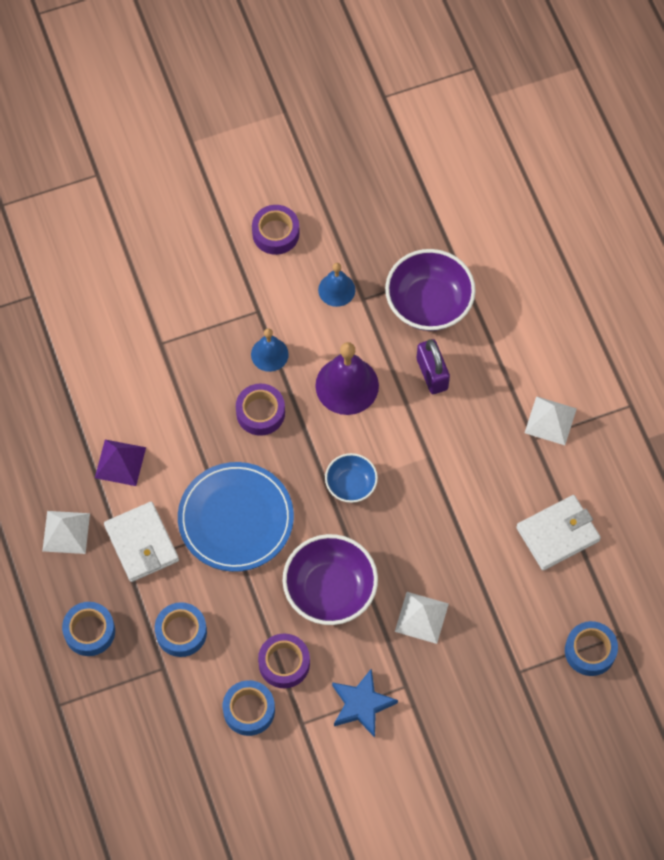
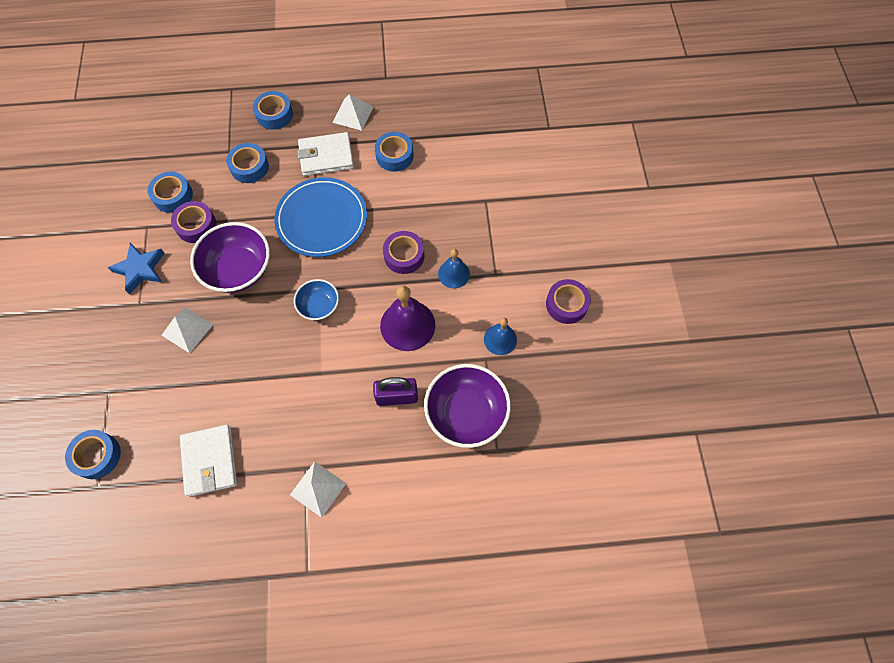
camera: 105 degrees right, 0 degrees up
purple pyramid [95,440,146,486] -> blue tape [375,132,414,172]

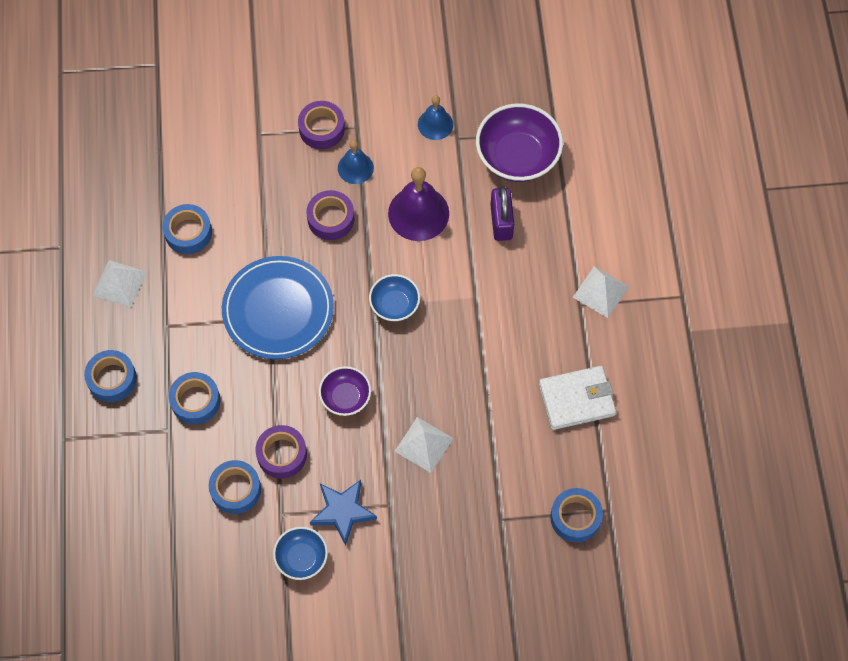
camera: 90 degrees left, 0 degrees up
purple bowl [190,222,270,293] -> purple bowl [319,366,371,416], size x0.57
white wallet [297,132,354,176] -> none
purple tape [546,279,591,324] -> purple tape moved to [298,101,345,149]
none -> blue bowl [273,527,328,580]

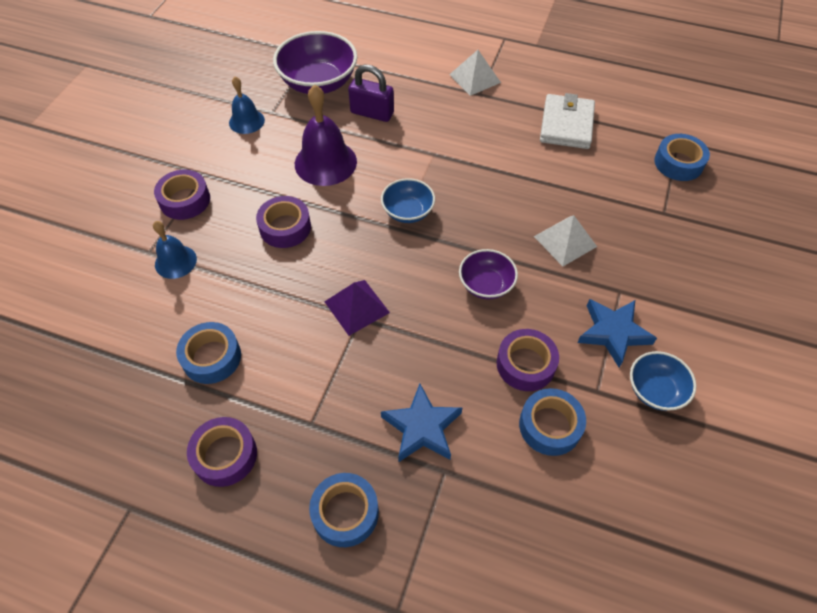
camera: 65 degrees left, 10 degrees down
white pyramid [93,260,146,307] -> purple tape [187,417,257,487]
blue tape [169,372,220,425] -> blue star [381,384,462,462]
blue plate [222,256,334,359] -> purple pyramid [325,280,390,336]
blue bell [338,140,374,184] -> blue bell moved to [153,221,197,279]

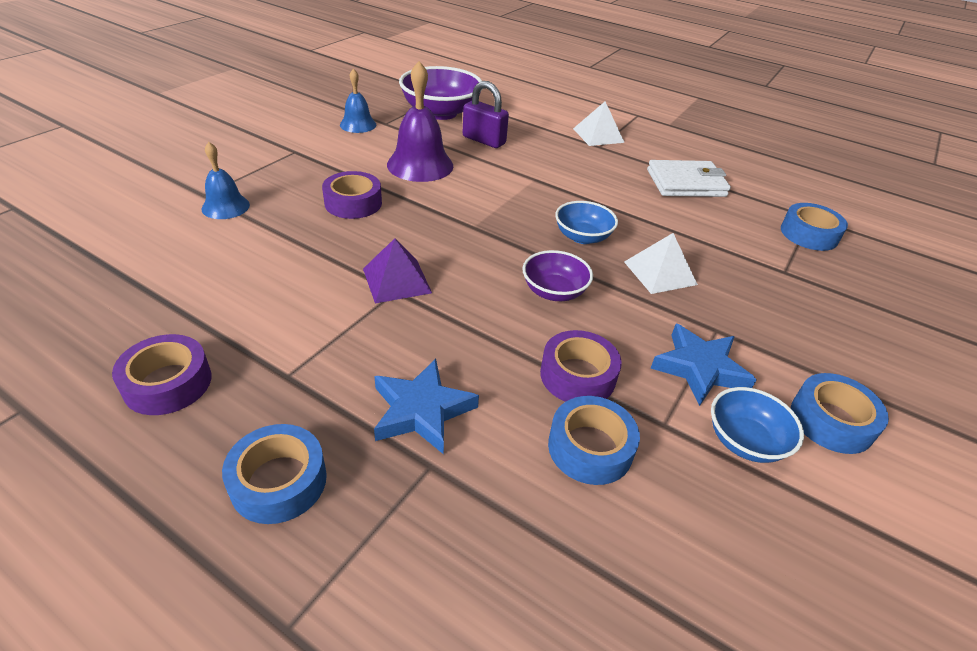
camera: 10 degrees right, 15 degrees down
purple tape [154,170,210,220] -> none
blue tape [176,322,241,384] -> blue tape moved to [791,373,889,454]
blue bowl [381,178,435,223] -> blue bowl moved to [555,201,618,244]
white wallet [540,93,595,149] -> white wallet turned 60 degrees clockwise [647,160,731,197]

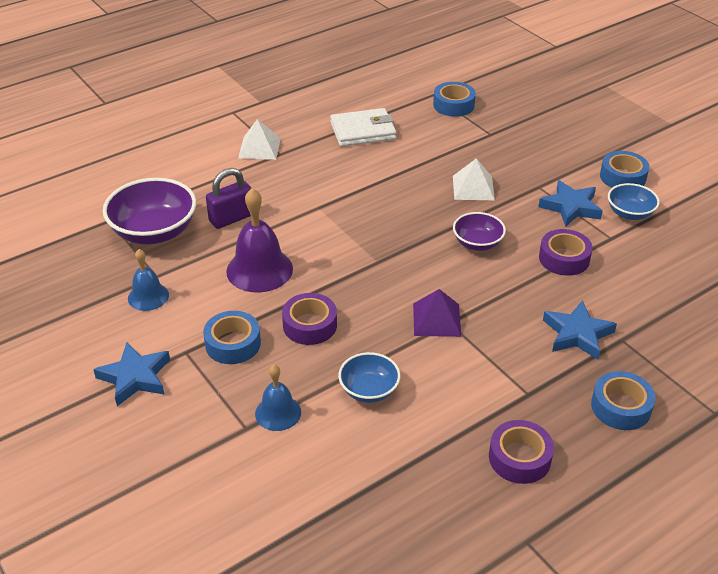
camera: 65 degrees left, 0 degrees up
blue tape [548,396,640,485] -> blue tape moved to [203,311,261,364]
blue bowl [555,201,618,244] -> blue bowl moved to [338,352,400,403]
white wallet [647,160,731,197] -> white wallet turned 60 degrees clockwise [330,108,396,147]
none -> blue star [93,342,170,406]

